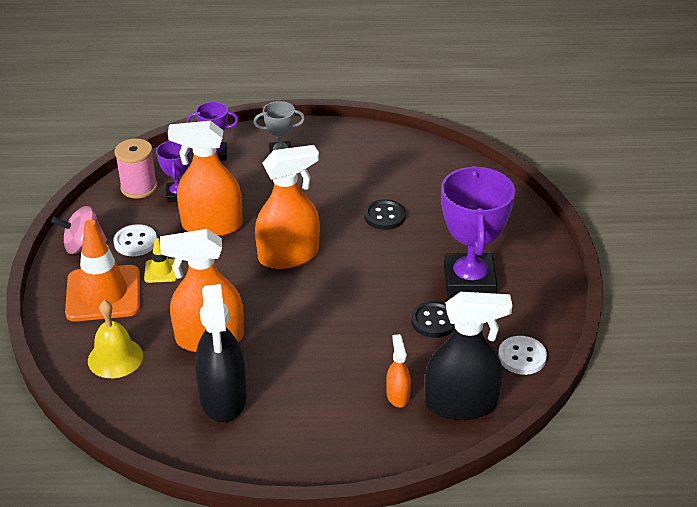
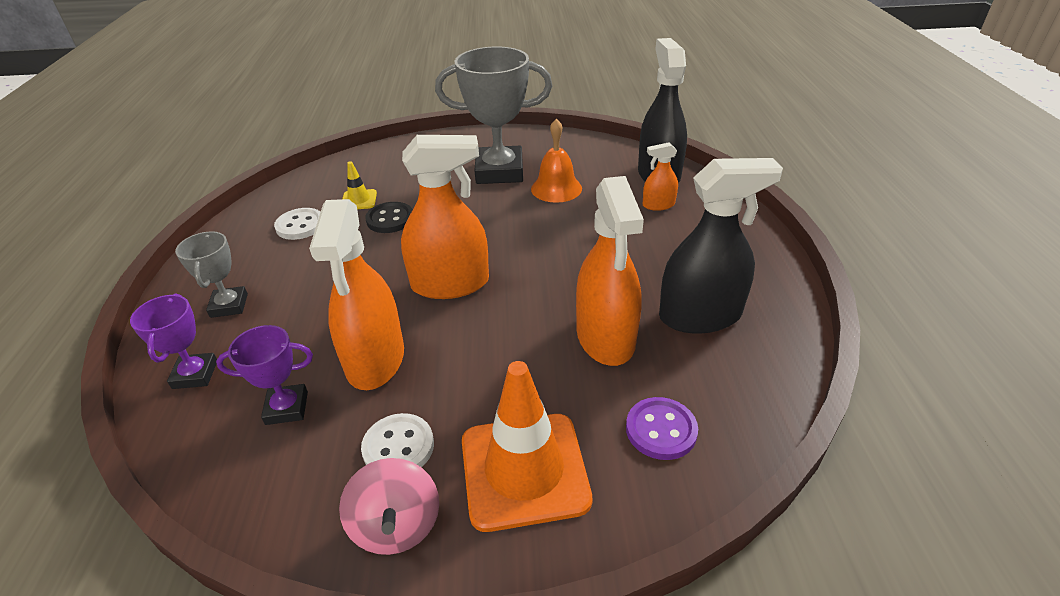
camera: 90 degrees left, 0 degrees up
yellow bell [88,300,143,378] -> purple button [626,397,698,460]
pink spool [115,139,157,199] -> none
yellow traffic cone [144,238,177,283] -> yellow traffic cone moved to [342,161,377,209]
orange spray bottle [255,145,320,269] -> orange spray bottle turned 105 degrees clockwise [401,135,489,299]
black button [411,301,455,338] -> orange bell [531,119,582,203]
purple trophy [441,166,515,297] -> grey trophy [435,47,552,184]
white button [498,336,547,375] -> white button moved to [274,208,320,240]

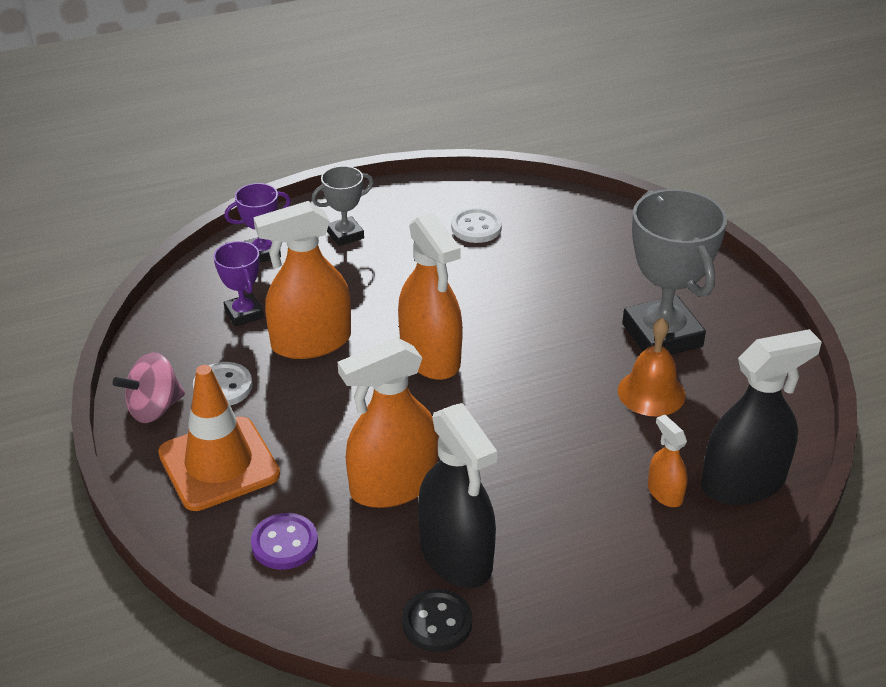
camera: 70 degrees right, 0 degrees up
yellow traffic cone [342,161,377,209] -> none
black button [365,202,413,233] -> black button moved to [402,589,472,652]

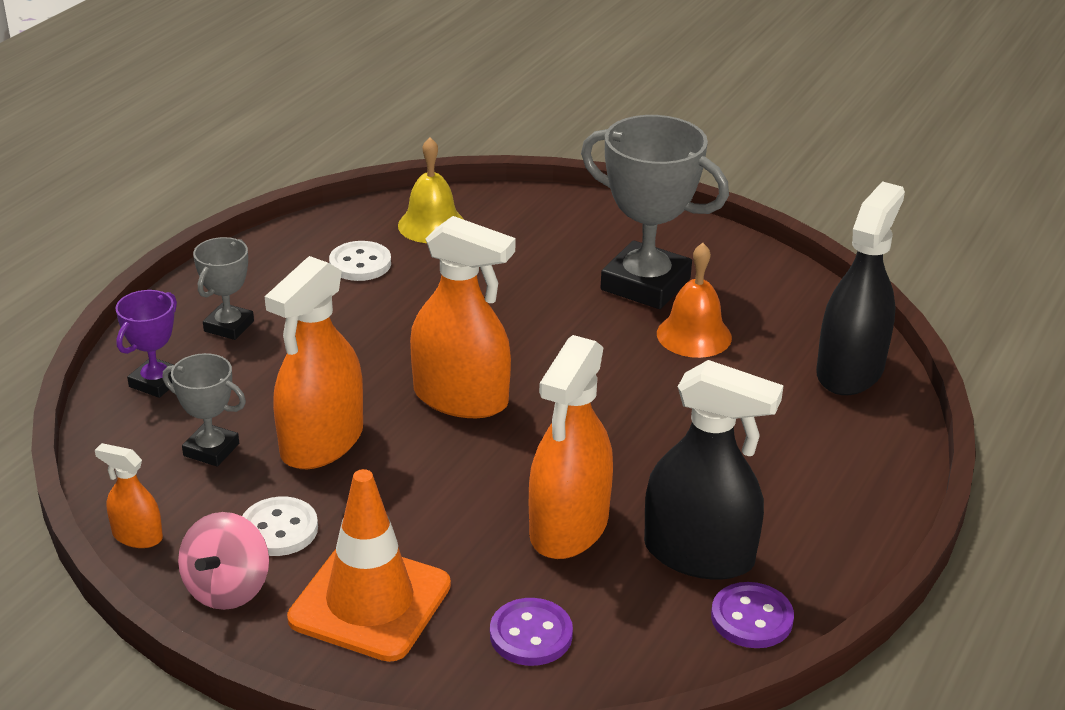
camera: 40 degrees left, 5 degrees down
purple trophy [214,241,264,327] -> grey trophy [162,353,246,467]
black button [402,589,472,652] -> purple button [711,582,794,648]
orange spray bottle [648,415,687,507] -> orange spray bottle moved to [95,443,163,548]
none -> yellow bell [398,137,464,243]

